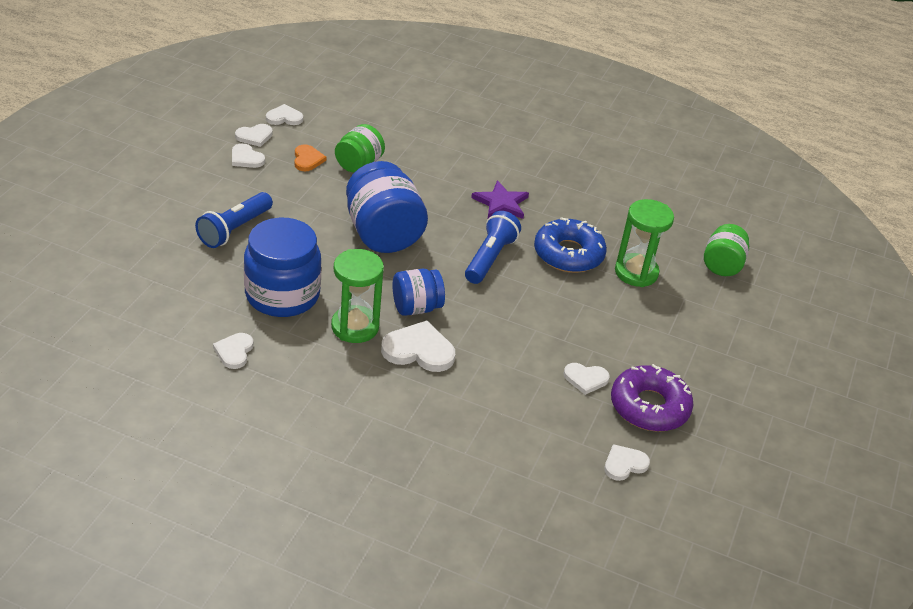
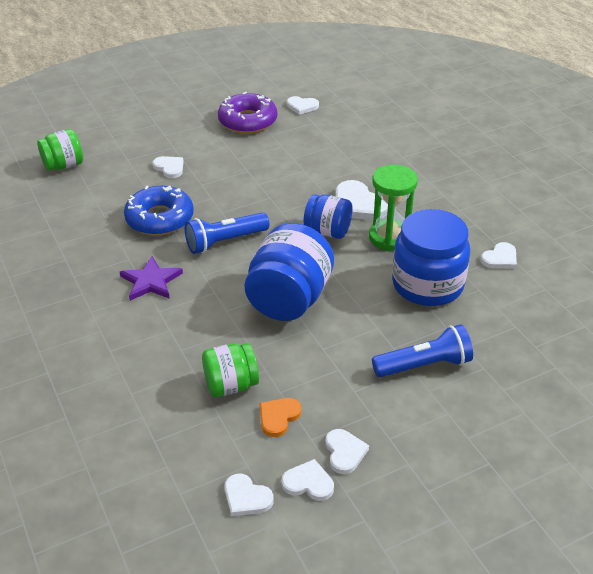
camera: 135 degrees left, 0 degrees up
white heart [563,363,610,395] -> white heart moved to [153,156,184,178]
green hourglass [615,199,674,287] -> none

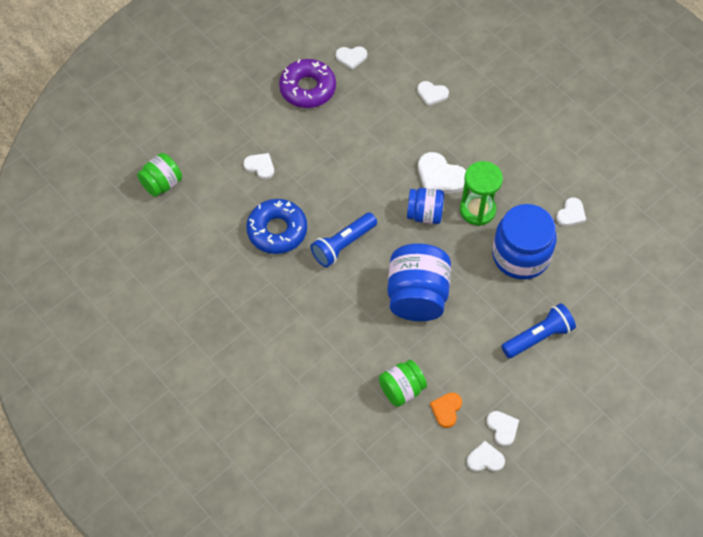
camera: 15 degrees left, 20 degrees up
purple star [120,256,183,301] -> none
white heart [225,474,274,516] -> white heart moved to [417,81,449,106]

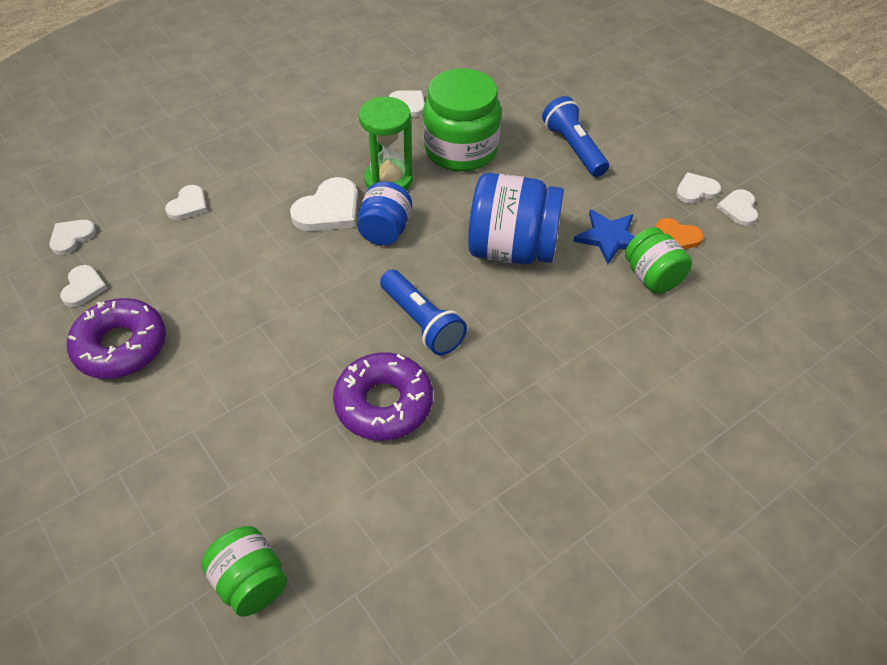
camera: 85 degrees left, 10 degrees down
white heart [243,153,274,179] -> white heart moved to [49,220,96,255]
blue donut [246,199,307,254] -> purple donut [333,352,433,440]
blue jar [492,204,557,280] -> green jar [423,68,501,172]
none -> blue star [573,209,635,264]

